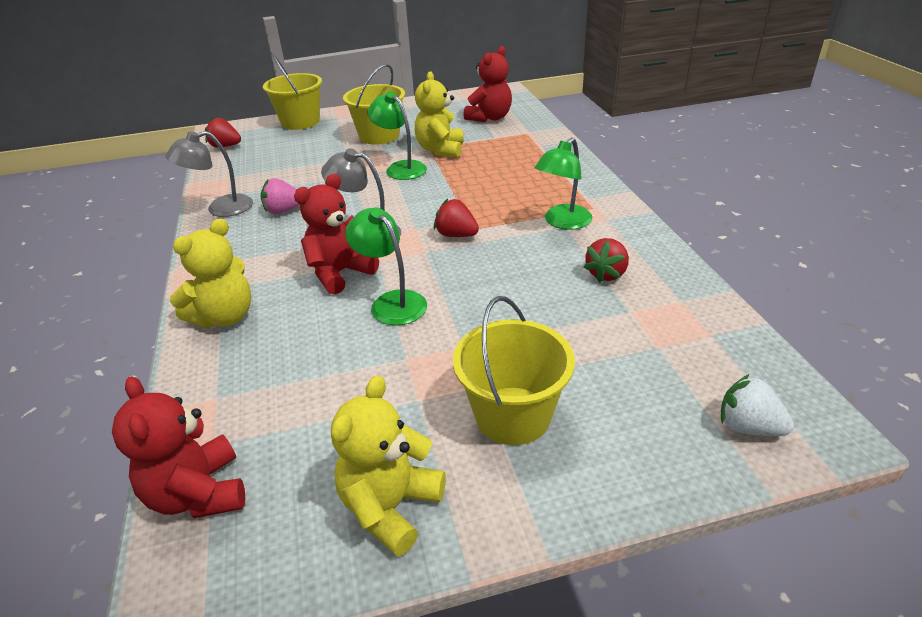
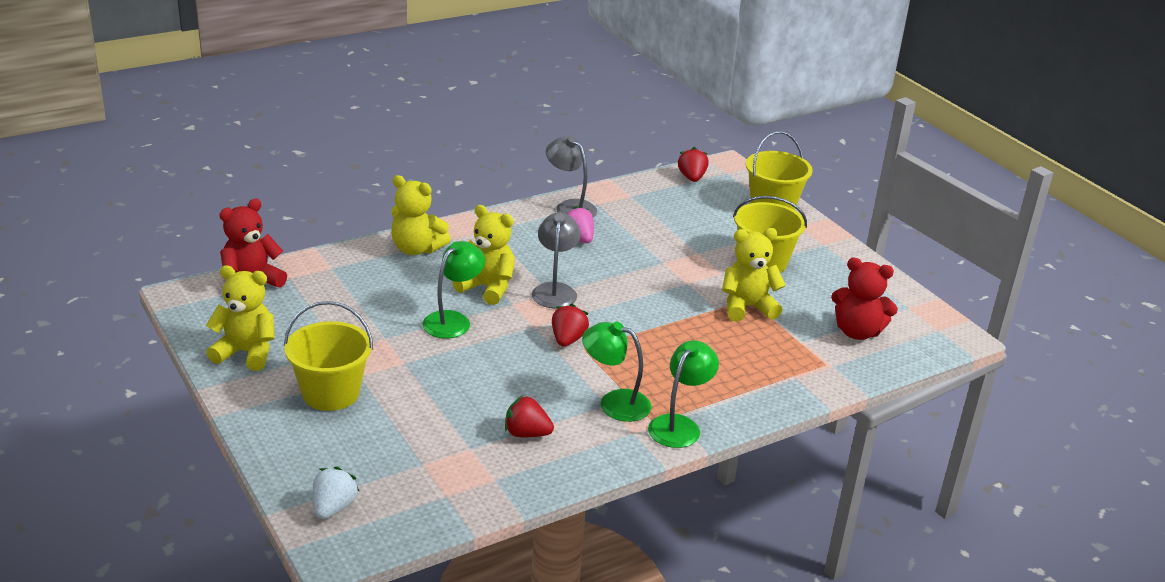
camera: 70 degrees right, 5 degrees down
red teddy bear [294,174,379,294] -> yellow teddy bear [452,205,515,305]
green lamp [367,91,427,180] -> green lamp moved to [648,340,719,448]

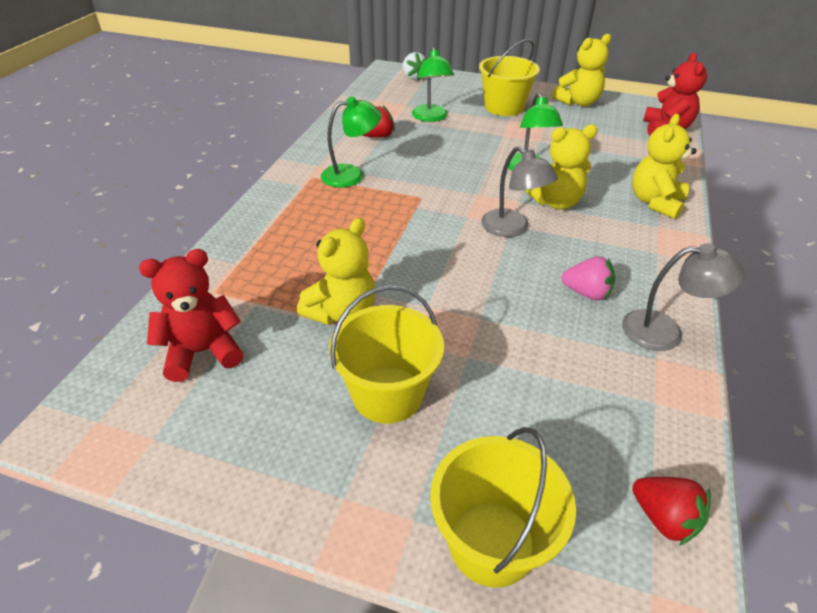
camera: 140 degrees right, 10 degrees up
yellow teddy bear [391,175,451,255] -> yellow teddy bear turned 45 degrees counterclockwise [632,114,696,219]
red strawberry [552,304,589,347] -> none
green lamp [648,340,719,448] -> green lamp moved to [412,47,454,122]

